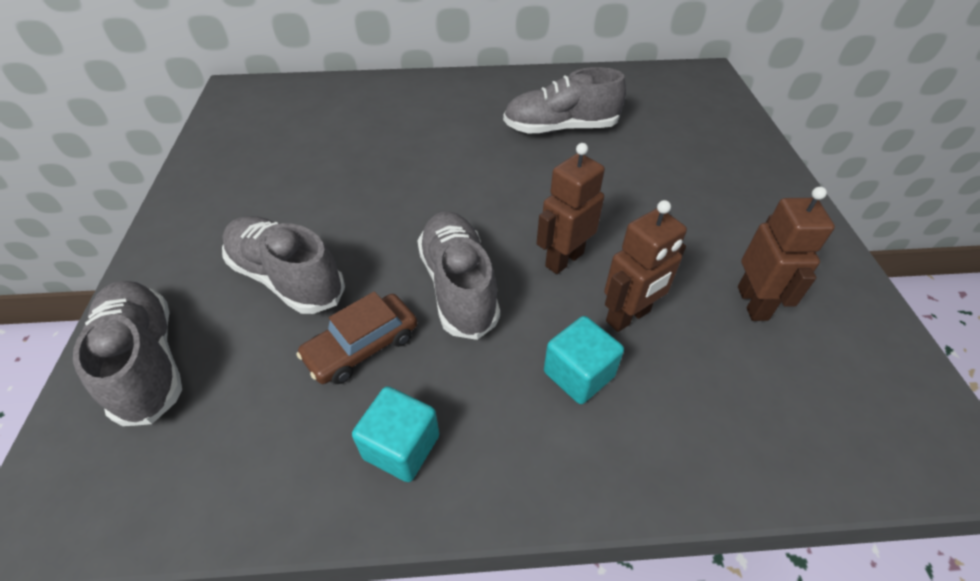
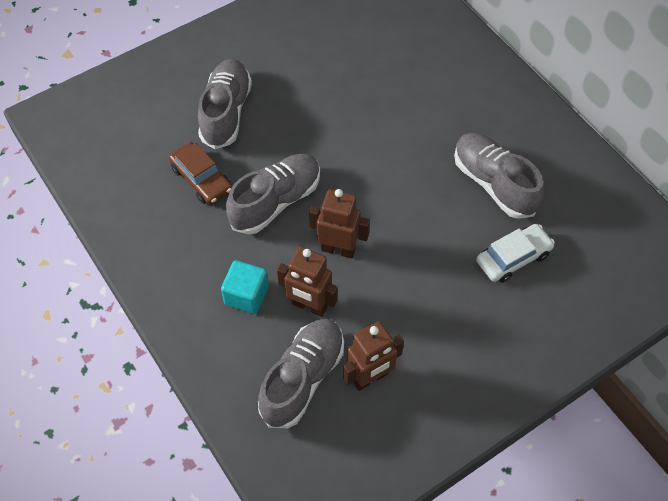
camera: 60 degrees right, 10 degrees up
grey shoe [73,281,182,426] -> grey shoe moved to [258,319,344,428]
brown car [296,291,417,384] -> brown car turned 150 degrees counterclockwise [169,142,232,205]
turquoise cube [352,386,439,482] -> none
none -> white car [476,224,555,283]

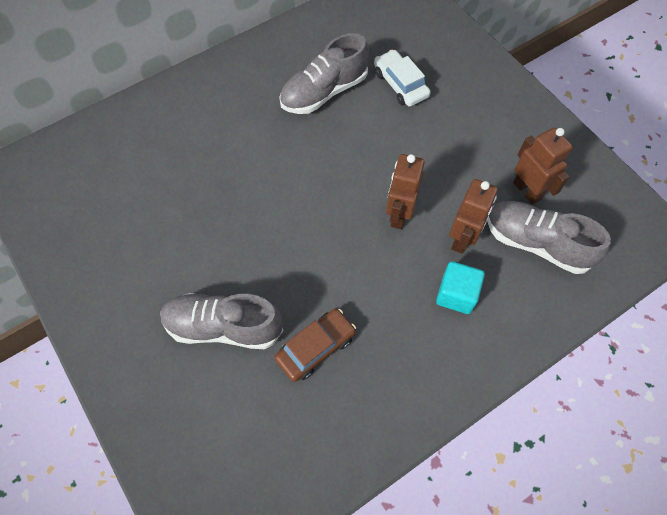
camera: 90 degrees left, 5 degrees up
grey shoe [226,154,320,234] -> none

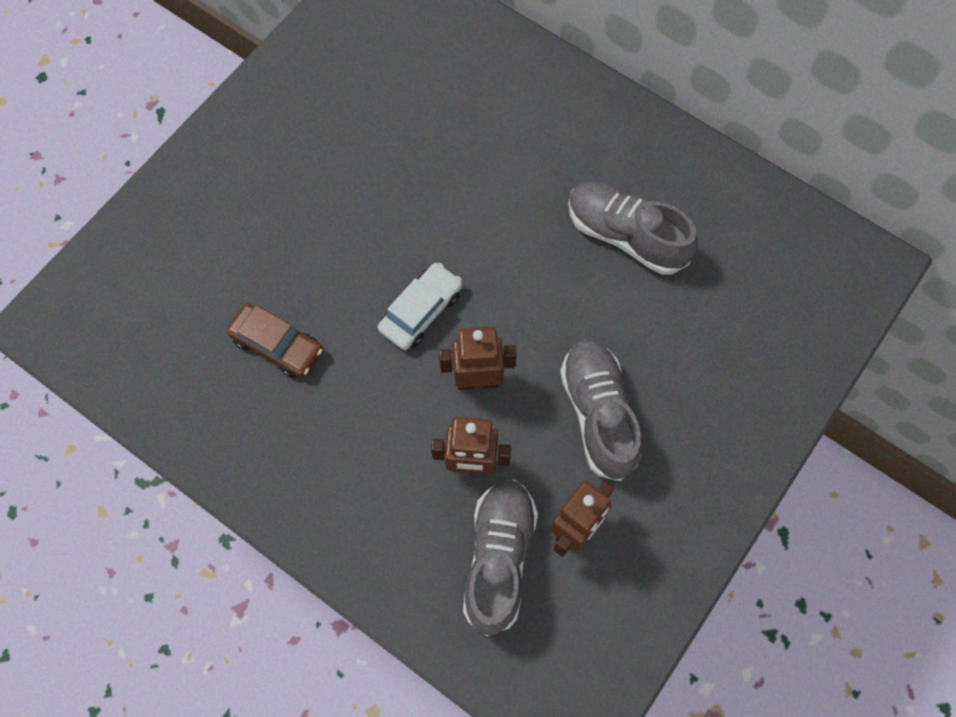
camera: 70 degrees right, 5 degrees up
grey shoe [160,293,284,349] -> grey shoe moved to [560,339,642,481]
white car [374,50,431,107] -> white car moved to [377,263,462,350]
turquoise cube [436,261,485,314] -> none

